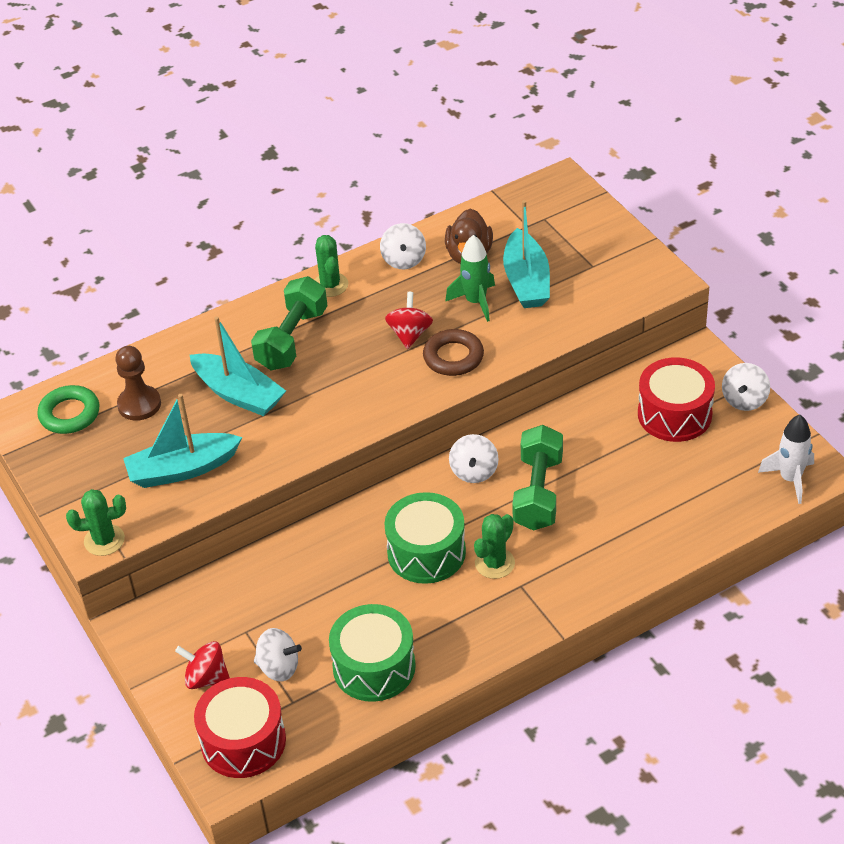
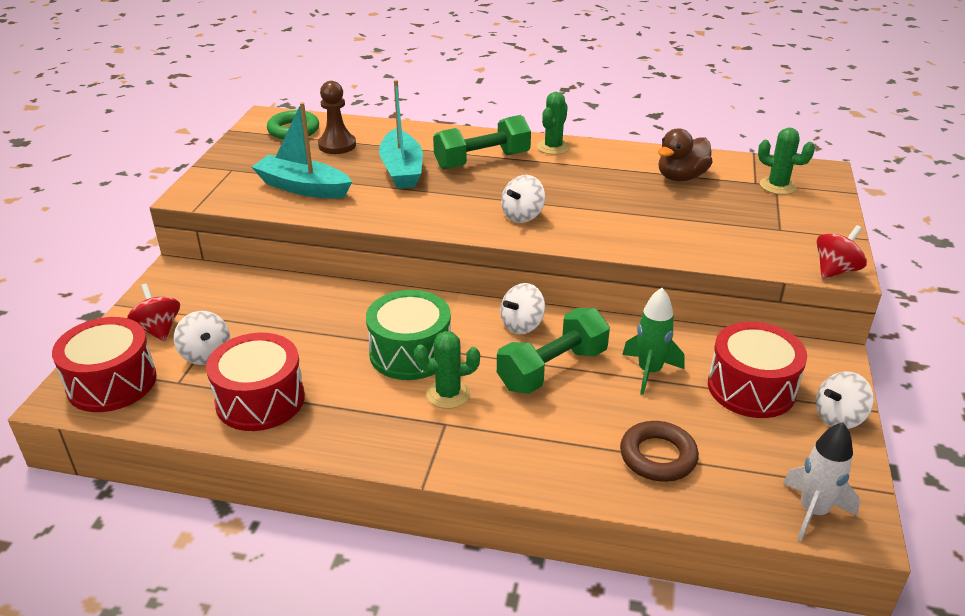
camera: 40 degrees right, 10 degrees down
green cactus [66,489,126,556] -> green cactus moved to [758,128,815,195]
green drum [329,604,416,702] -> red drum [206,333,305,431]
white spinning top [380,223,426,269] -> white spinning top moved to [501,175,545,223]
red spinning top [385,292,433,349] -> red spinning top moved to [817,225,867,279]
brown ring [423,329,484,376] -> brown ring moved to [620,421,699,482]
green rocket [445,235,495,322] -> green rocket moved to [622,288,685,395]
turquoise boat [503,200,550,308] -> none

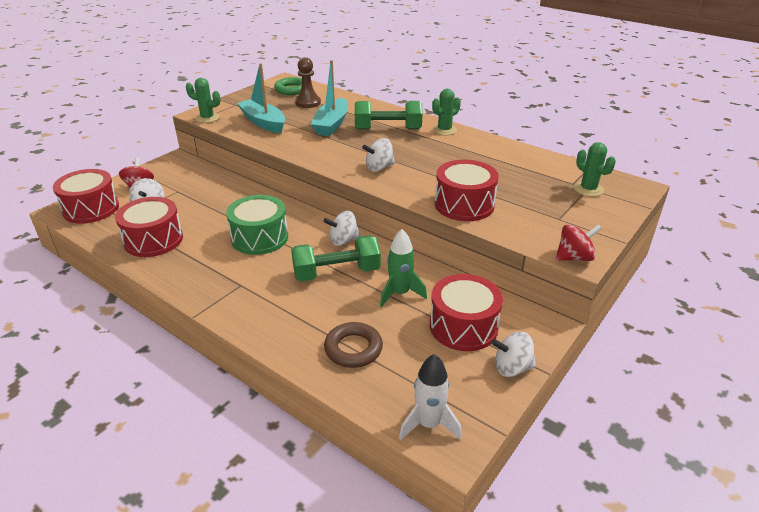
camera: 25 degrees right, 0 degrees up
green cactus [414,331,480,409] -> green cactus moved to [186,78,220,123]
brown duck [658,128,713,182] -> none
none -> red drum [435,159,499,221]

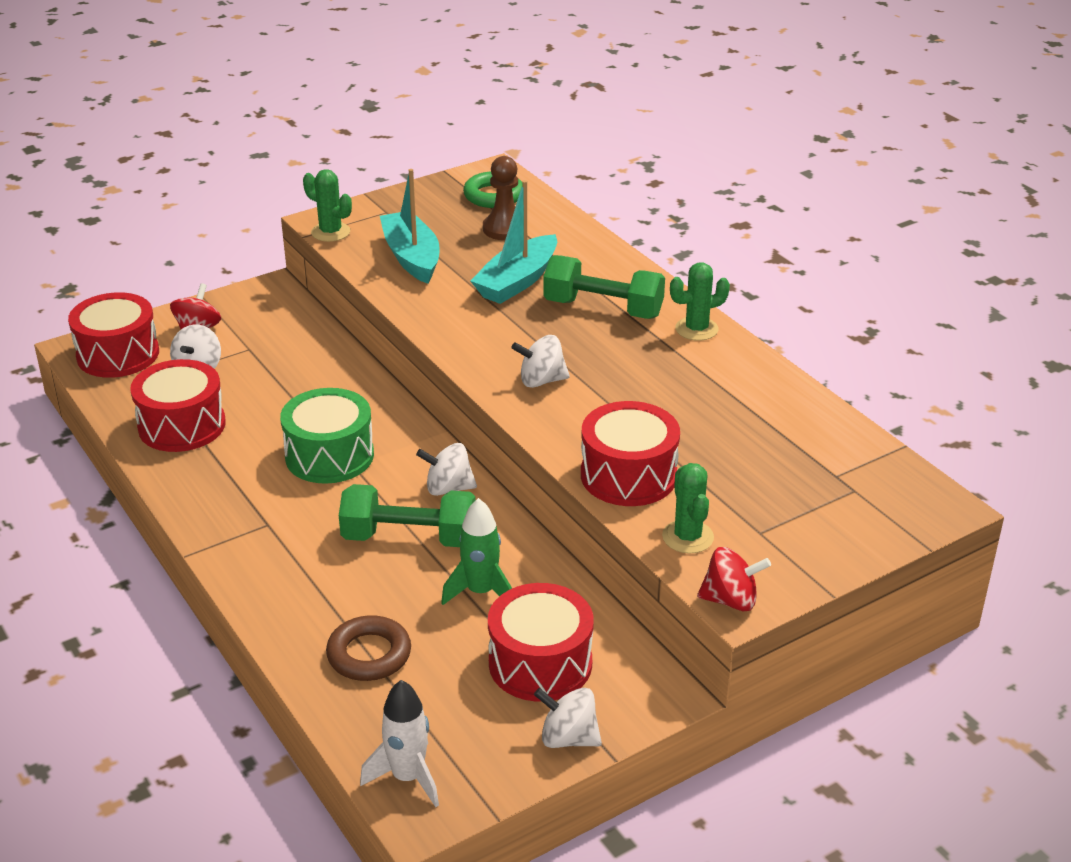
camera: 20 degrees right, 0 degrees up
green cactus [574,142,616,197] -> green cactus moved to [662,463,714,553]

